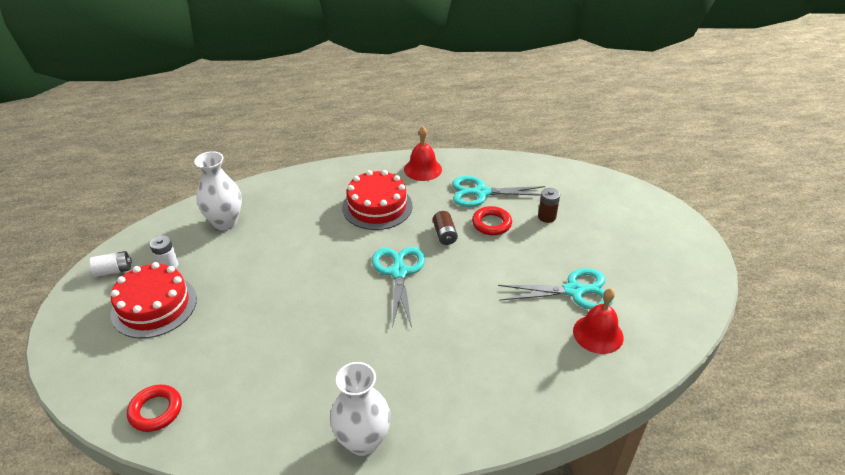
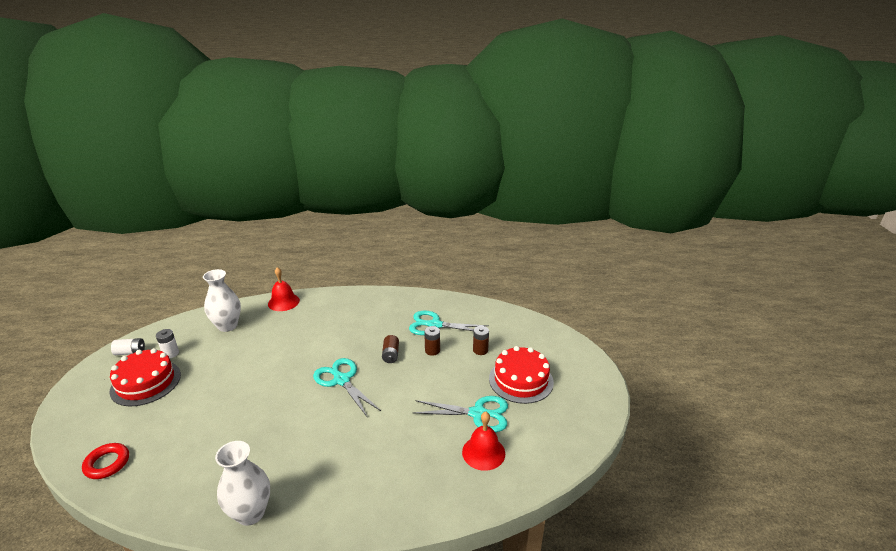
camera: 10 degrees right, 10 degrees down
red cake [342,170,413,230] -> red cake moved to [489,346,554,404]
turquoise scissors [372,247,425,328] -> turquoise scissors turned 45 degrees counterclockwise [313,358,381,417]
red bell [404,127,442,181] -> red bell moved to [268,267,300,311]
red ring [472,206,512,235] -> brown battery [424,326,440,356]

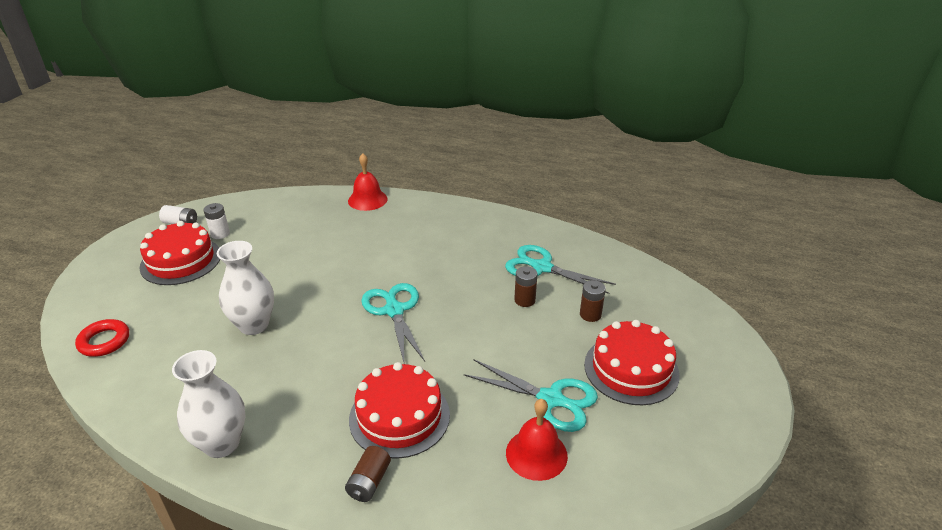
camera: 20 degrees right, 5 degrees up
white vase [203,269,241,332] -> white vase moved to [217,241,274,335]
brown battery [382,335,399,363] -> brown battery moved to [345,446,391,502]
none -> red cake [349,362,450,459]

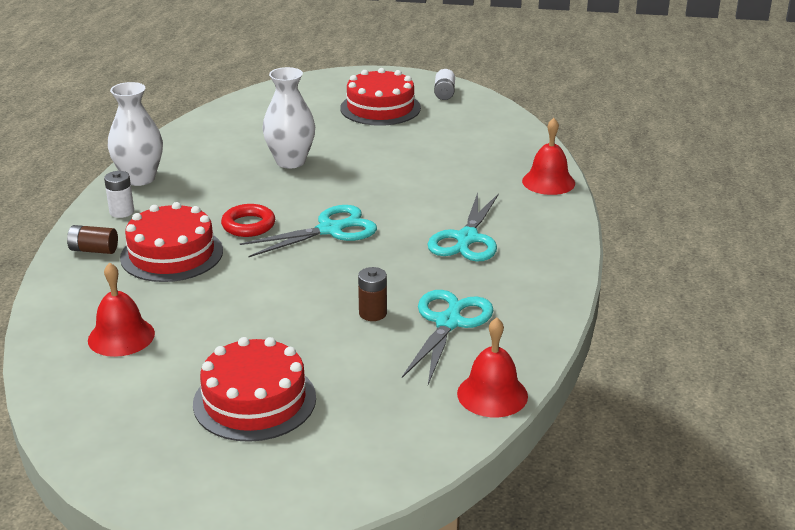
camera: 80 degrees right, 5 degrees down
red ring [75,319,129,357] -> red ring moved to [221,204,275,237]
white battery [203,203,230,239] -> white battery moved to [104,171,134,218]
turquoise scissors [464,359,598,432] -> turquoise scissors moved to [428,193,499,262]
brown battery [580,280,606,322] -> none
none -> red bell [457,318,528,417]

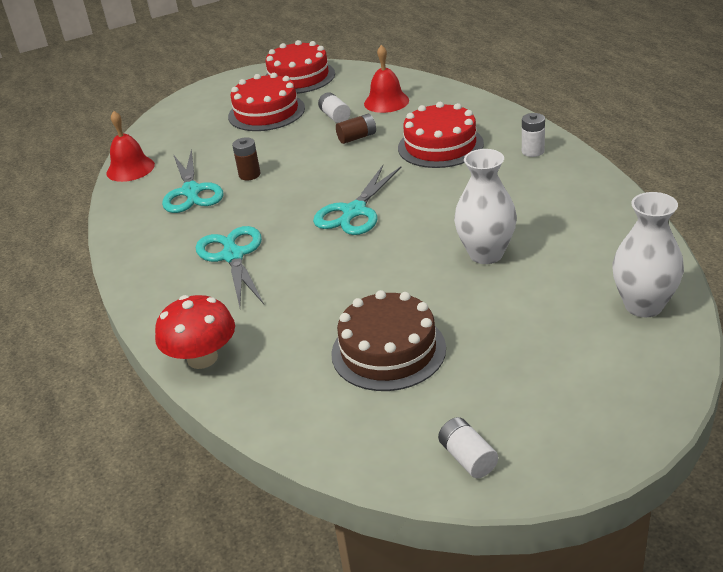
camera: 150 degrees right, 5 degrees up
brown battery [67,225,118,254] -> brown battery moved to [336,114,376,144]
white vase [108,82,163,186] -> white vase moved to [612,192,684,317]
red ring [221,204,275,237] -> none
red cake [340,68,421,126] -> red cake moved to [265,40,335,94]
red bell [522,118,575,195] -> red mushroom [155,295,235,369]
none -> white battery [318,92,351,123]
none -> brown cake [331,290,446,391]

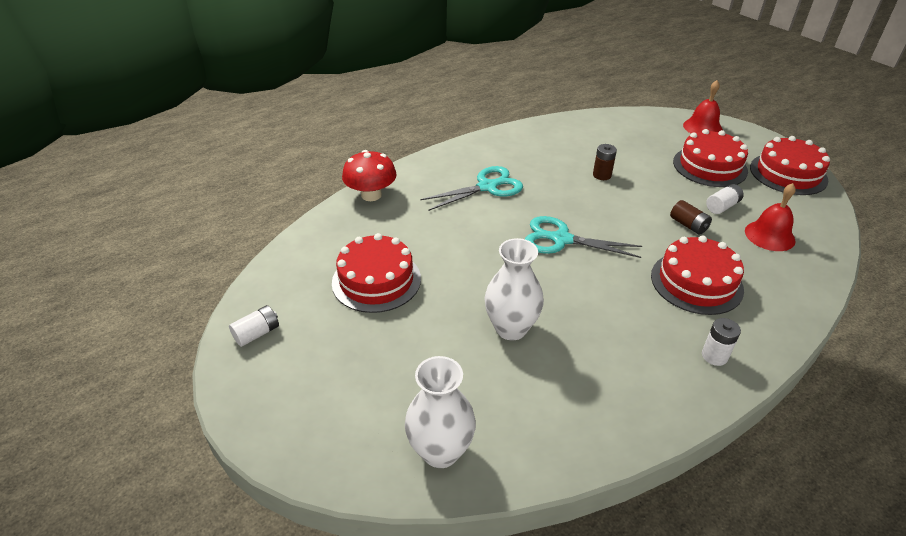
camera: 75 degrees right, 5 degrees up
red bell [106,111,155,182] -> red bell moved to [683,80,723,133]
turquoise scissors [162,149,224,213] -> none
brown cake [331,290,446,391] -> red cake [332,233,421,313]

